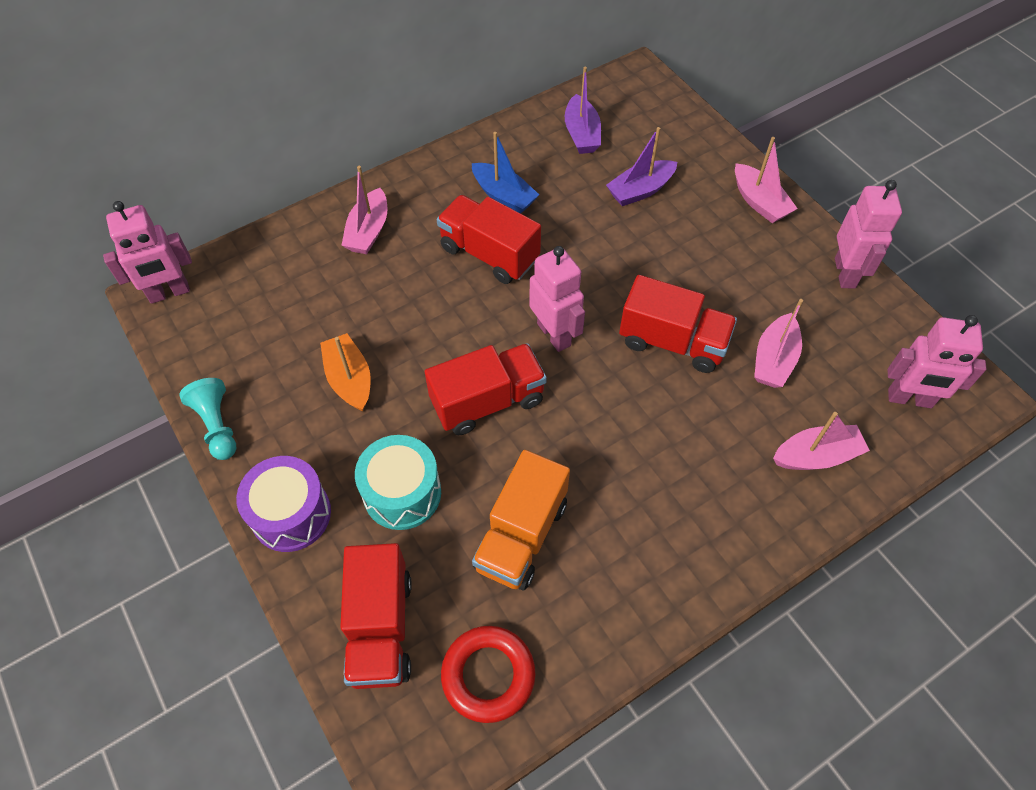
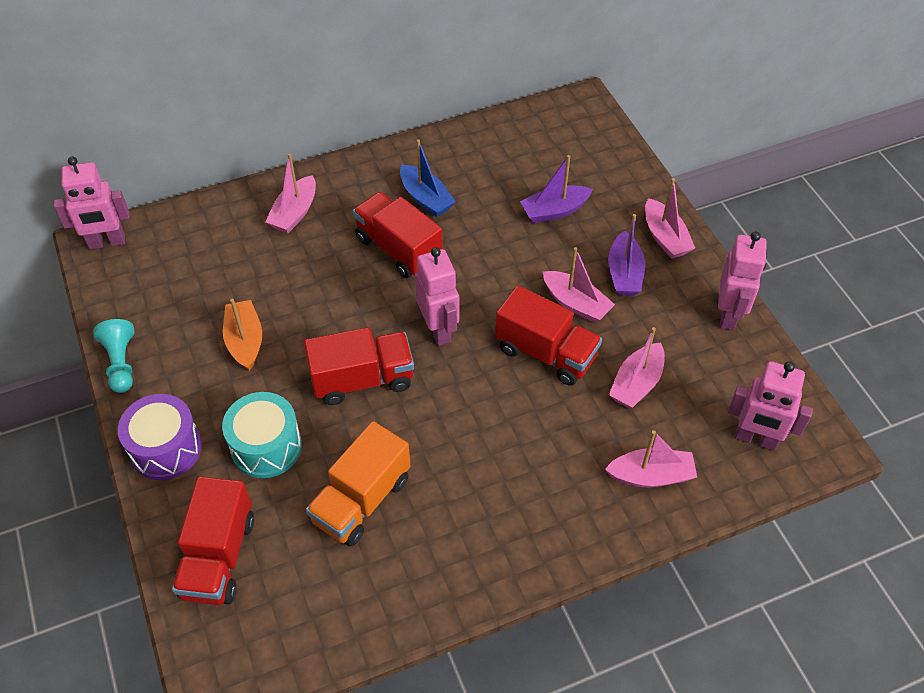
camera: 10 degrees right, 5 degrees down
red ring [441,626,536,723] -> none
purple boat [565,67,601,154] -> purple boat moved to [608,214,645,296]
none -> pink boat [543,247,615,323]

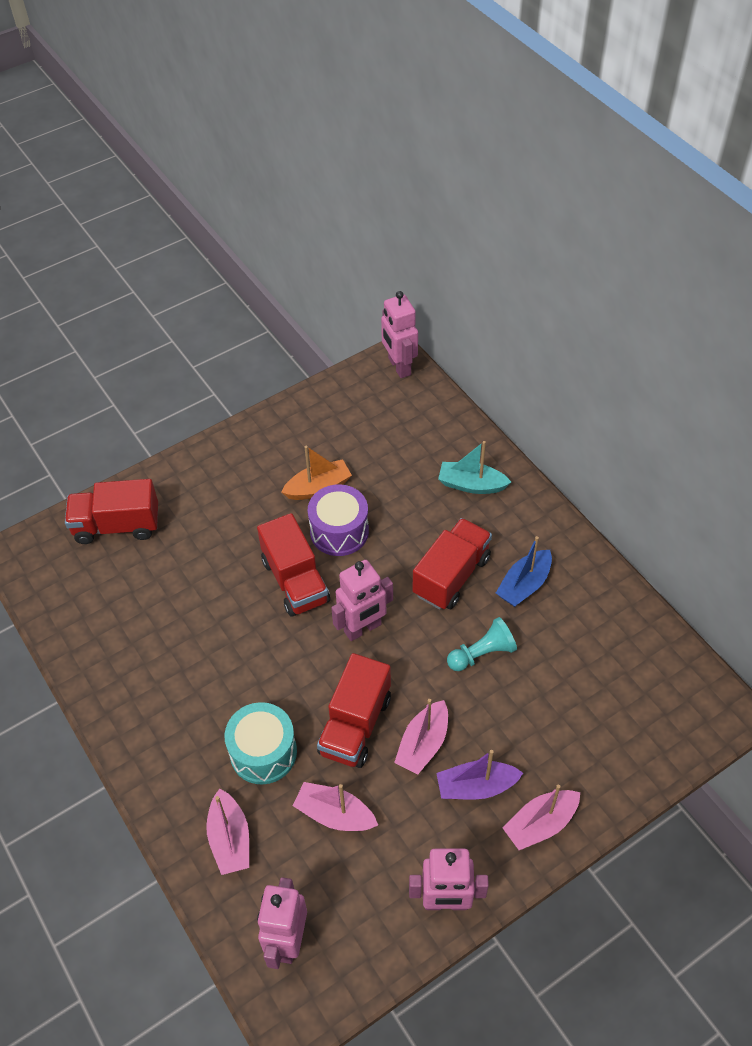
camera: 80 degrees right, 0 degrees up
turquoise pawn [93,319,135,393] -> turquoise pawn moved to [447,617,517,671]
purple drum [118,394,202,480] -> purple drum moved to [308,484,369,556]
turquoise drum [222,392,302,478] -> turquoise drum moved to [224,702,297,784]
pink boat [265,153,316,234] -> turquoise boat [438,441,511,494]
orange truck [306,421,410,546] -> none
purple boat [520,155,593,223] -> none

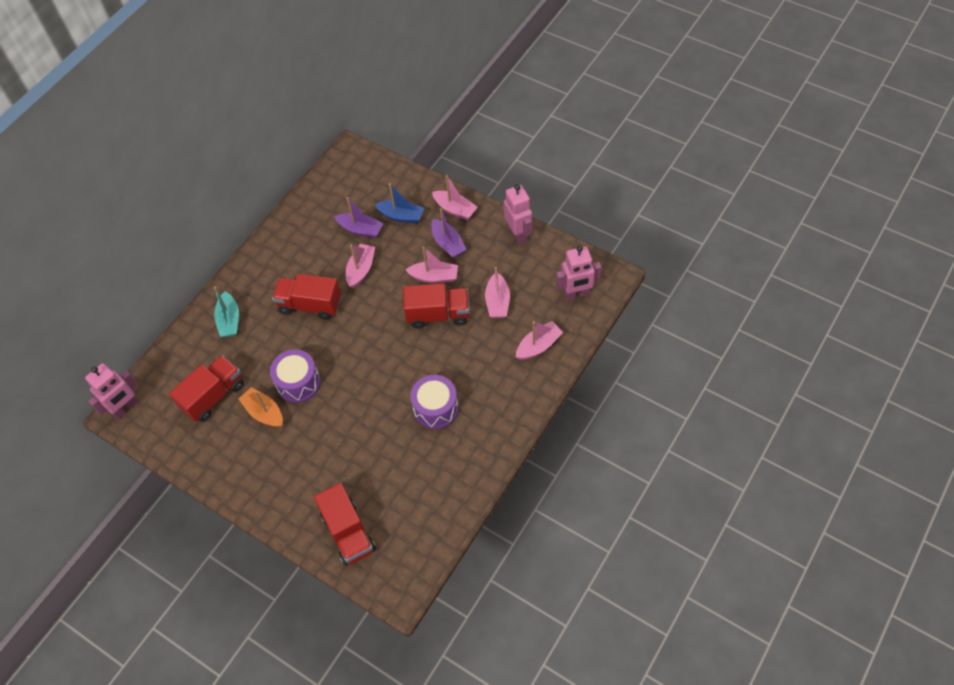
camera: 110 degrees left, 5 degrees up
turquoise drum [224,702,297,784] -> none
red truck [257,513,330,617] -> red truck moved to [169,355,244,422]
pink robot [331,560,393,641] -> none
turquoise pawn [447,617,517,671] -> pink boat [346,244,375,288]
blue boat [496,536,552,607] -> blue boat moved to [374,183,424,223]
none -> purple boat [334,197,383,238]
none -> purple drum [410,375,458,429]

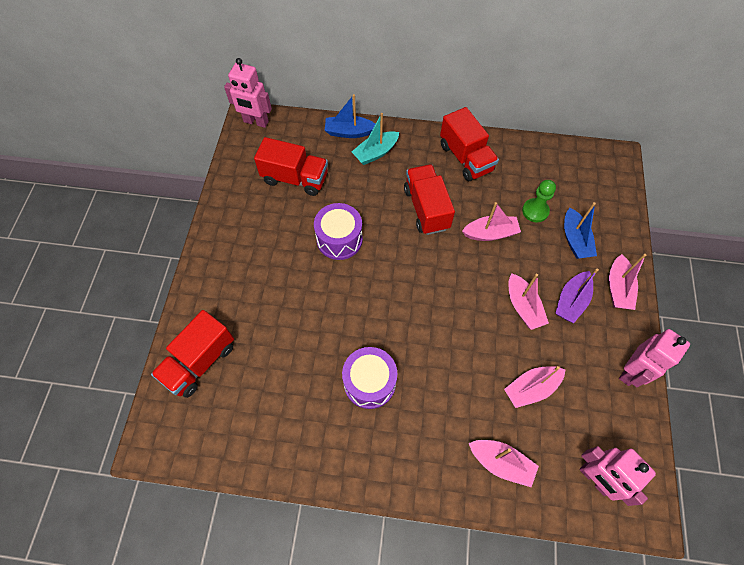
camera: 60 degrees right, 5 degrees up
orange boat [239,387,283,427] -> none
purple boat [334,197,383,238] -> green pawn [522,180,556,222]
red truck [403,283,469,329] -> red truck moved to [440,107,499,181]
none -> blue boat [325,94,375,138]

